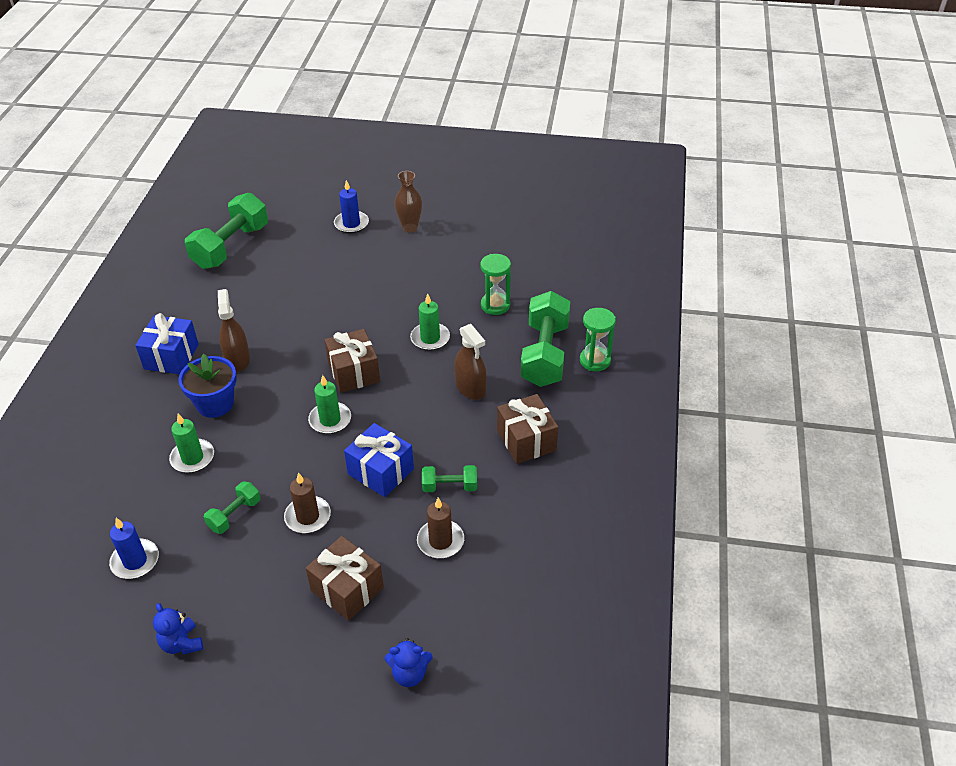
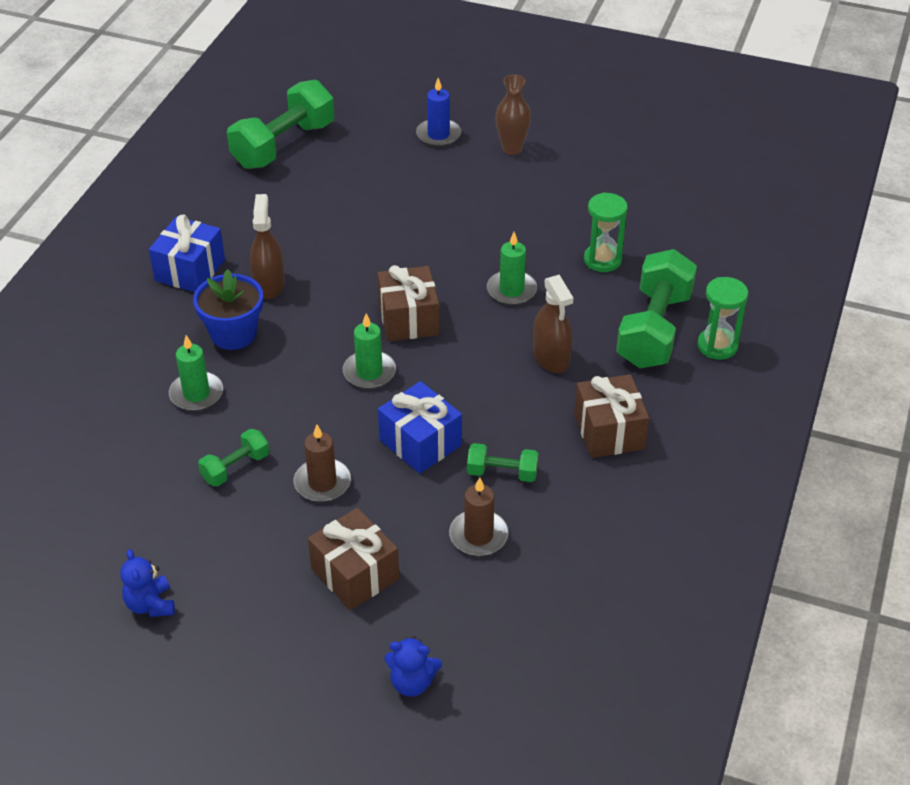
camera: 10 degrees right, 0 degrees up
blue candle [109,518,159,579] -> none

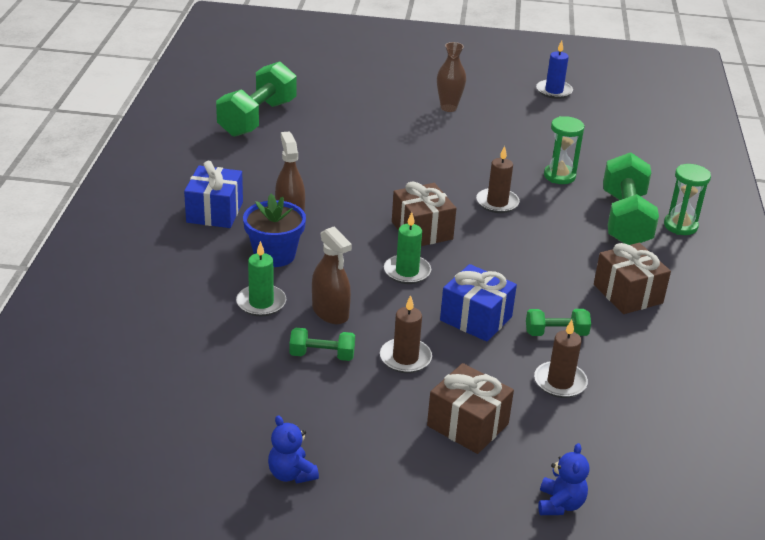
camera: 15 degrees left, 10 degrees down
green dumbbell [198,429,269,486] -> green dumbbell turned 60 degrees clockwise [290,328,355,361]
blue teddy bear [384,636,442,697] -> blue teddy bear turned 75 degrees counterclockwise [538,443,589,515]
blue candle [416,78,461,147] -> blue candle moved to [536,40,573,99]
green candle [487,232,537,305] -> brown candle [476,146,520,213]
brown spray bottle [533,275,573,373] -> brown spray bottle moved to [312,226,352,324]

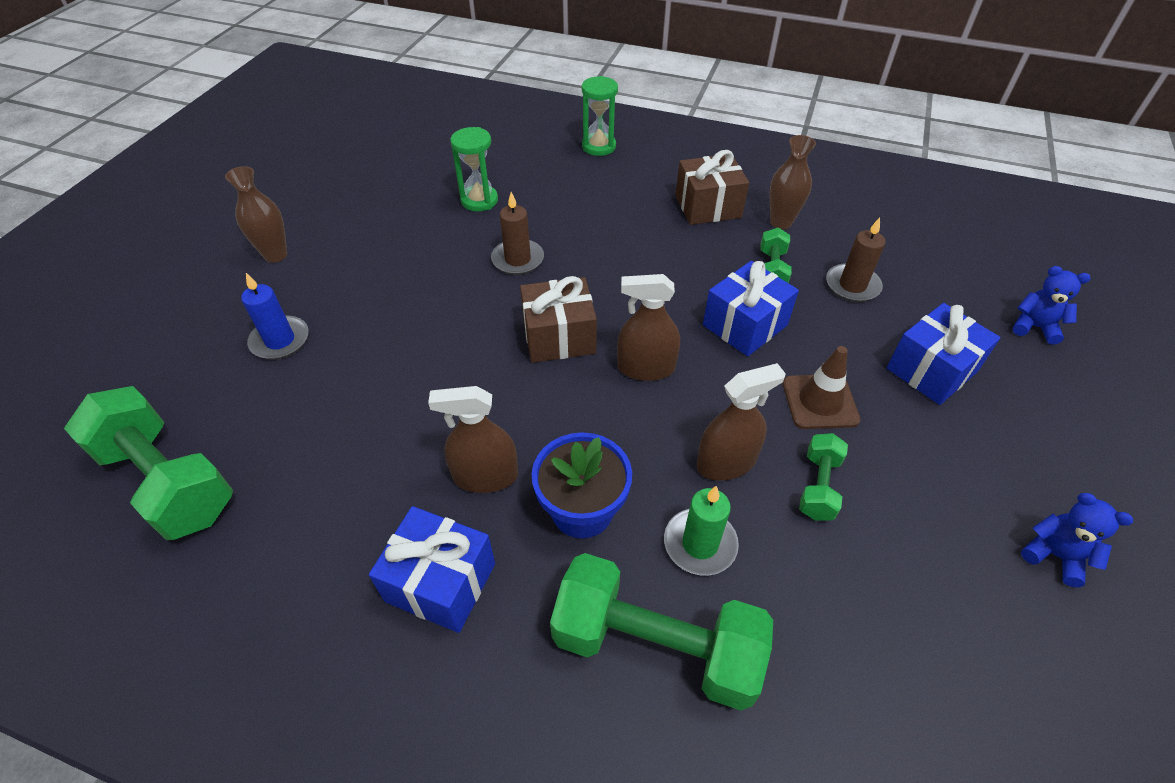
camera: 75 degrees left, 15 degrees up
blue teddy bear [268,415,319,484] -> blue teddy bear turned 120 degrees counterclockwise [1021,493,1133,587]
brown candle [380,295,432,373] -> brown traffic cone [783,346,860,429]
green candle [384,212,431,284] -> brown spray bottle [617,274,680,381]
brown gift [427,363,514,454] -> blue gift [886,303,1001,405]
blue candle [536,40,573,99] -> blue candle moved to [241,273,309,359]
green dumbbell [603,152,659,245] -> green dumbbell moved to [550,553,773,711]
none -> brown vase [770,135,816,229]

